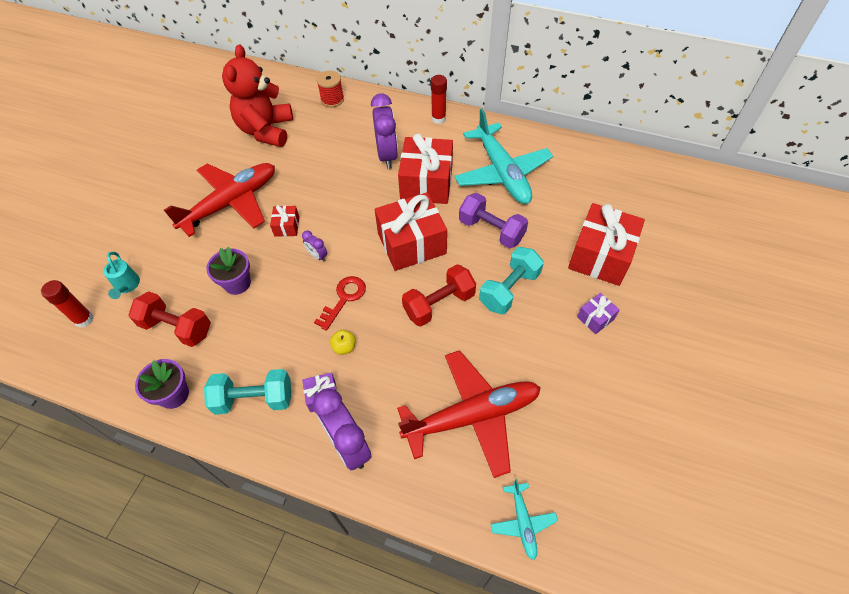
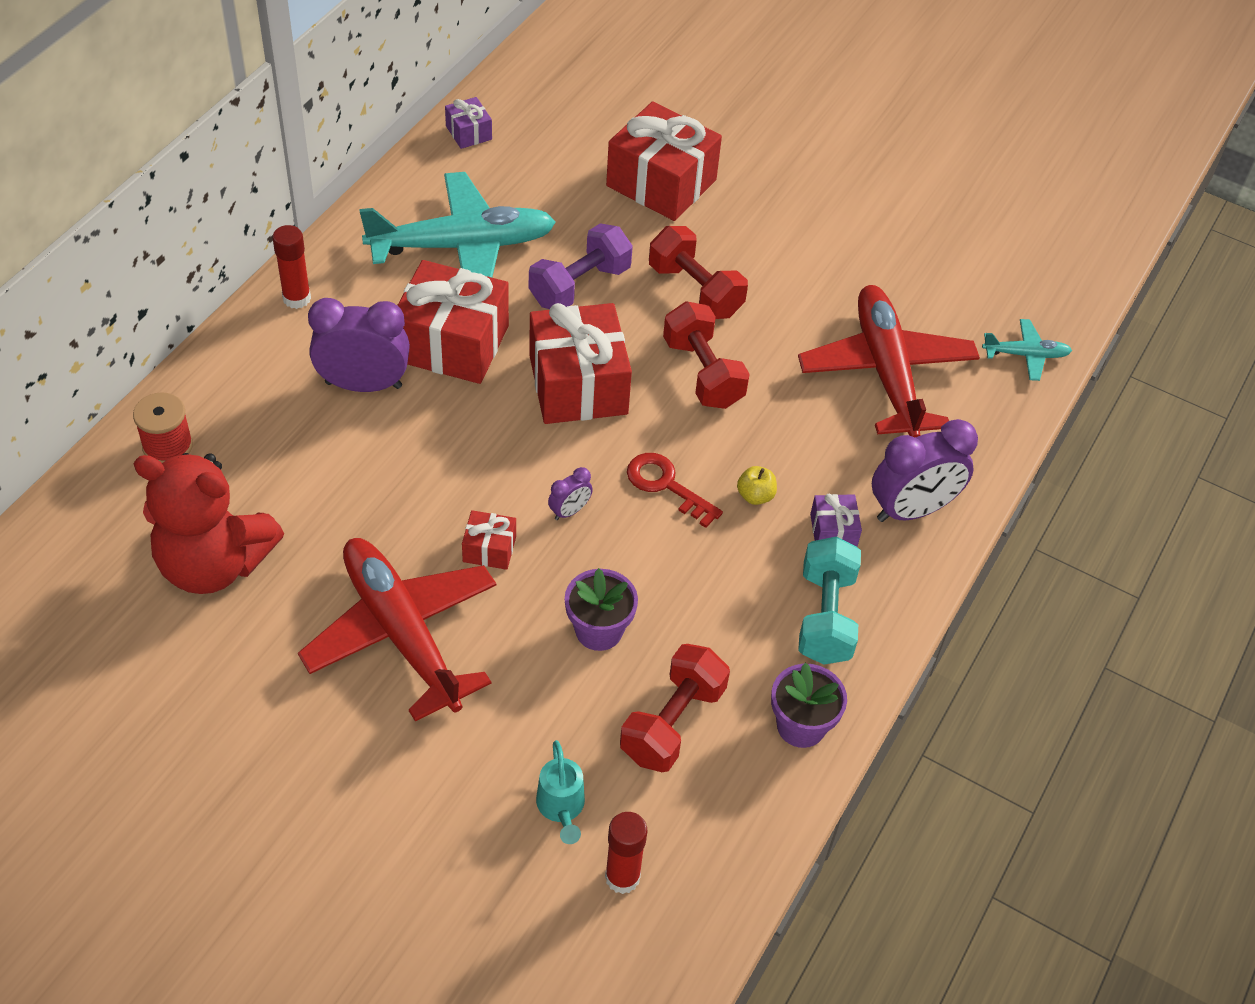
camera: 85 degrees left, 5 degrees down
turquoise watering can [103,252,140,299] -> turquoise watering can turned 90 degrees clockwise [536,740,585,844]
turquoise dumbbell [479,247,544,314] -> red dumbbell [649,226,748,319]
purple gift [577,293,620,334] -> purple gift moved to [445,97,492,149]

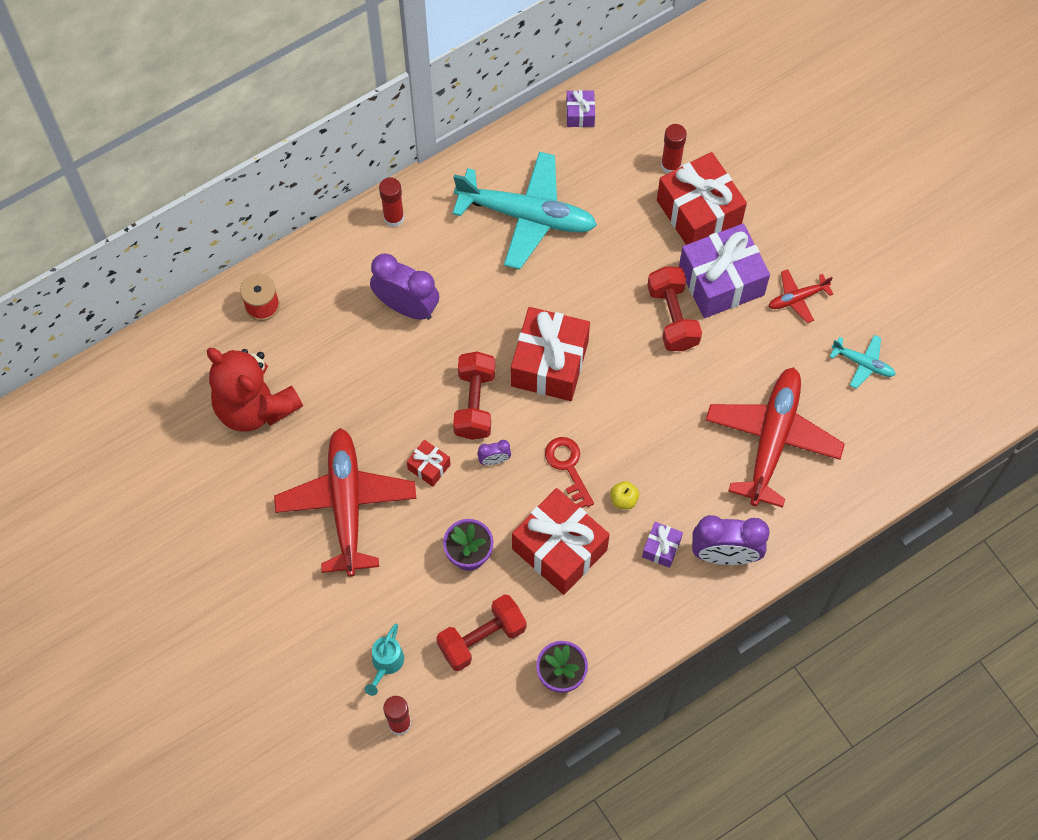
camera: 30 degrees right, 15 degrees up
red gift [397,260,509,384] -> red gift moved to [512,488,610,595]
purple dumbbell [529,223,633,309] -> none
red dumbbell [663,301,750,409] -> red dumbbell moved to [453,352,495,440]
turquoise dumbbell [798,537,861,664] -> none
turquoise plane [982,319,1072,381] -> turquoise plane moved to [830,335,896,389]
none -> red glue stick [661,124,687,173]
none -> purple gift [679,224,770,318]
none -> red plane [769,269,833,323]

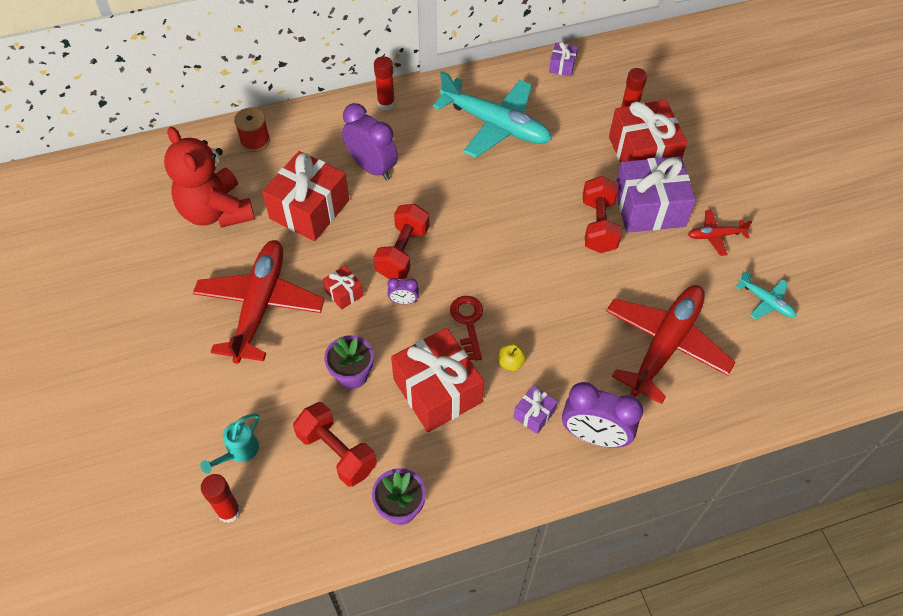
camera: 15 degrees right, 10 degrees down
red dumbbell [436,594,526,671] -> red dumbbell turned 60 degrees clockwise [293,402,377,487]
red gift [511,307,590,401] -> red gift moved to [262,151,349,241]

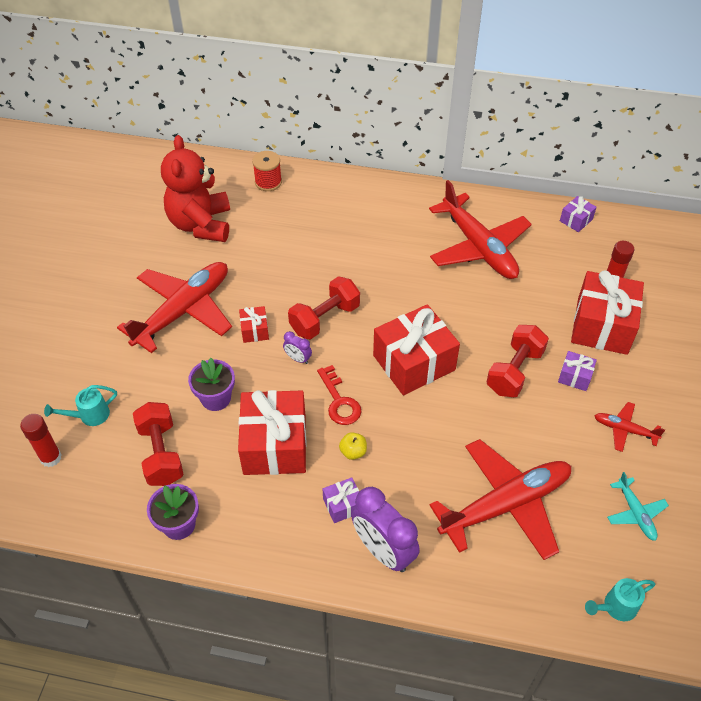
camera: 30 degrees right, 5 degrees down
red gift [262,151,349,241] -> red gift moved to [373,304,460,396]
purple clock [342,103,398,180] -> none
red glue stick [374,56,395,110] -> none
turquoise plane [433,71,552,158] -> red plane [429,180,532,279]
red key [450,296,483,361] -> red key turned 135 degrees clockwise [317,365,362,425]
purple gift [616,156,696,233] -> purple gift [558,351,597,391], size x0.46
none -> turquoise watering can [585,578,655,621]

